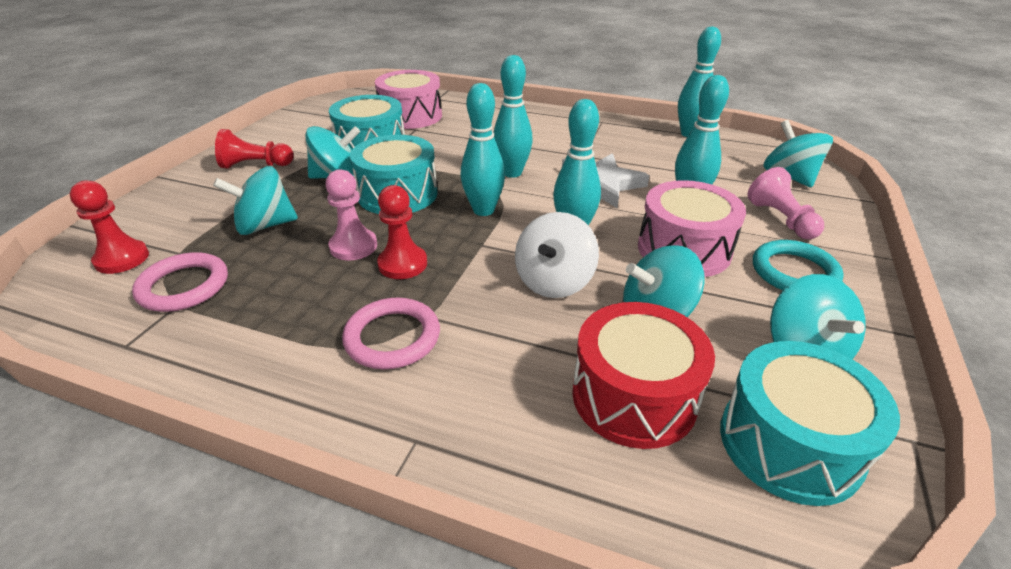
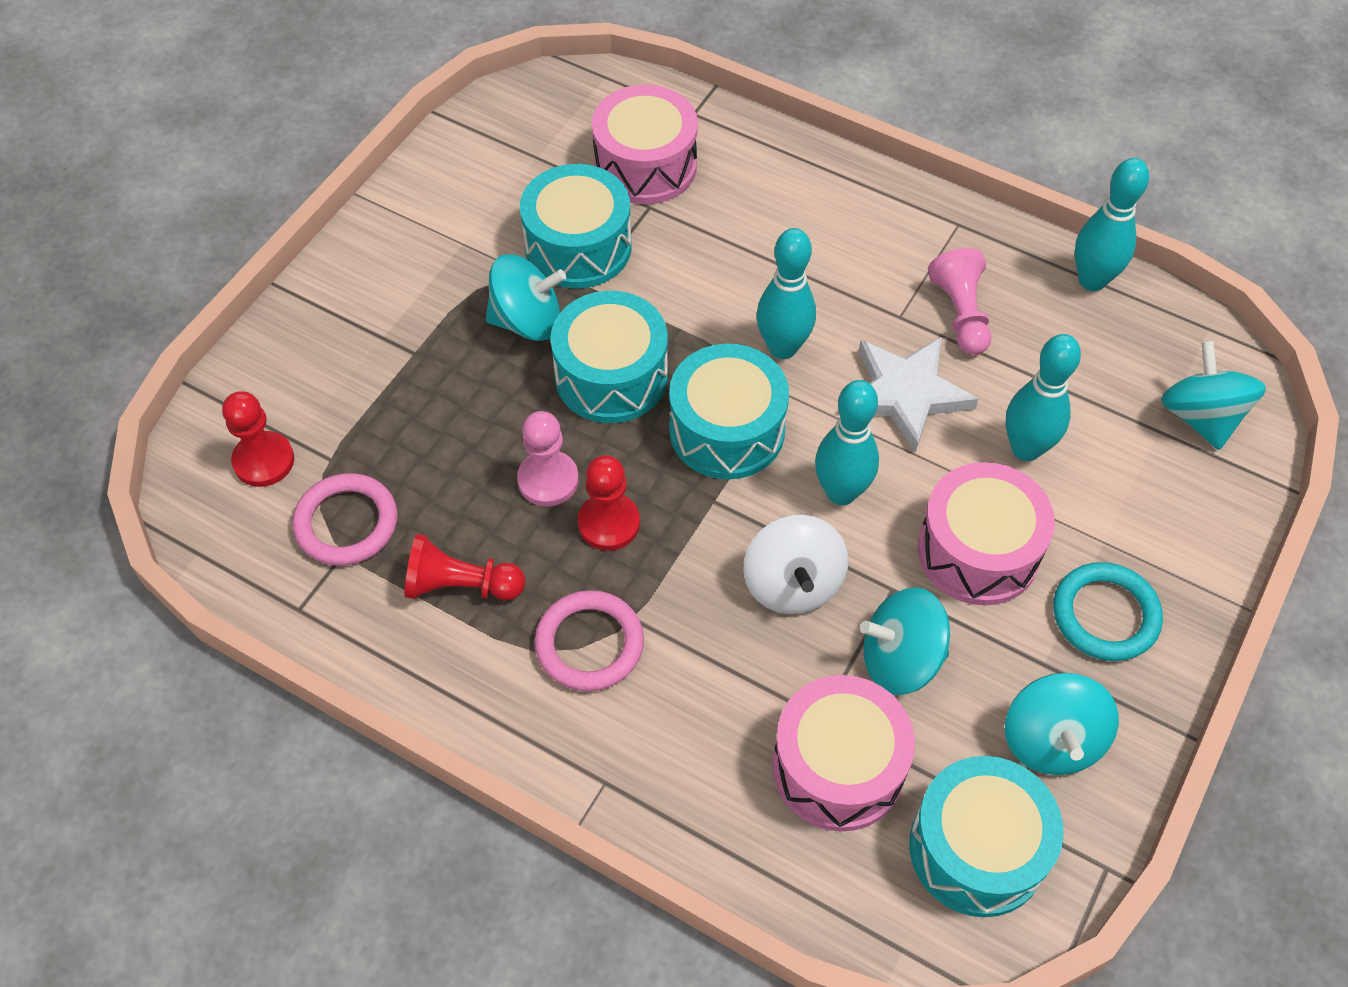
camera: 10 degrees right, 20 degrees up
turquoise spinning top [213,166,298,235] -> none
red pawn [215,129,294,169] -> red pawn moved to [404,534,525,600]
turquoise bowling pin [460,83,505,216] -> turquoise drum [669,344,789,479]
white spinning top [515,212,599,298] -> white spinning top turned 45 degrees counterclockwise [743,515,848,614]
red drum [572,302,715,449] -> pink drum [772,675,915,831]
pink pawn [748,167,824,239] -> pink pawn moved to [928,248,991,355]

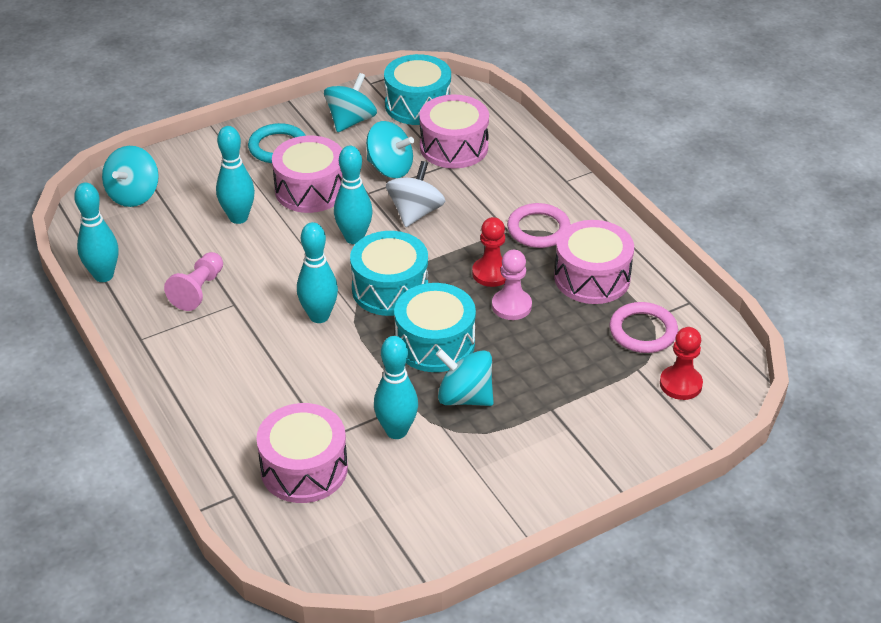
camera: 150 degrees left, 15 degrees down
red pawn [404,534,525,600] -> pink drum [554,220,634,304]
turquoise drum [520,164,632,288] -> turquoise bowling pin [374,336,418,439]
white star [859,337,979,453] -> none

